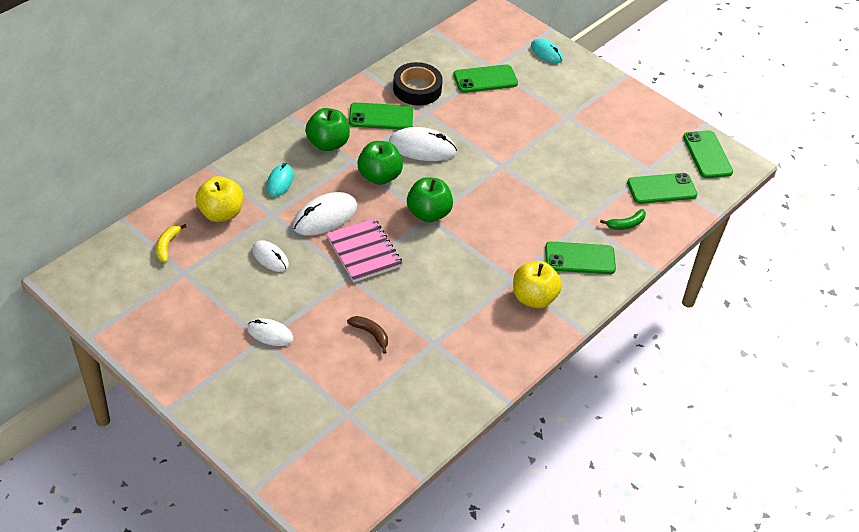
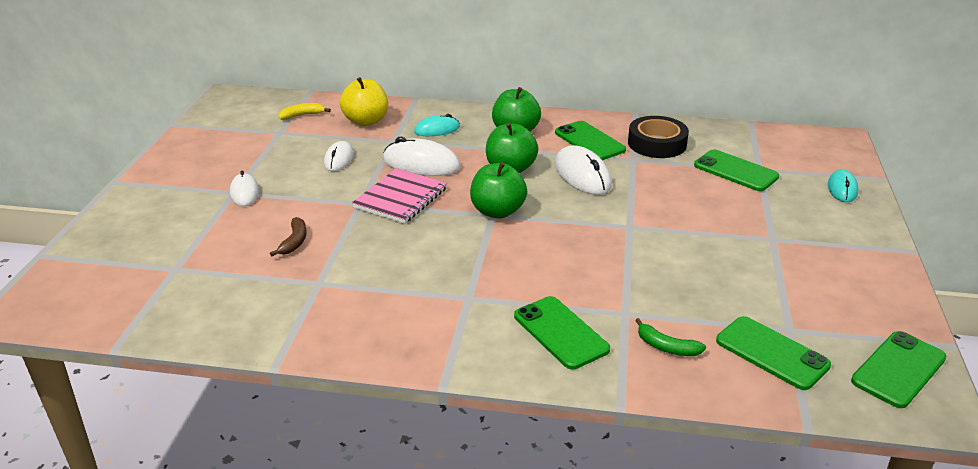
camera: 60 degrees right, 15 degrees down
yellow apple [513,261,562,308] -> none

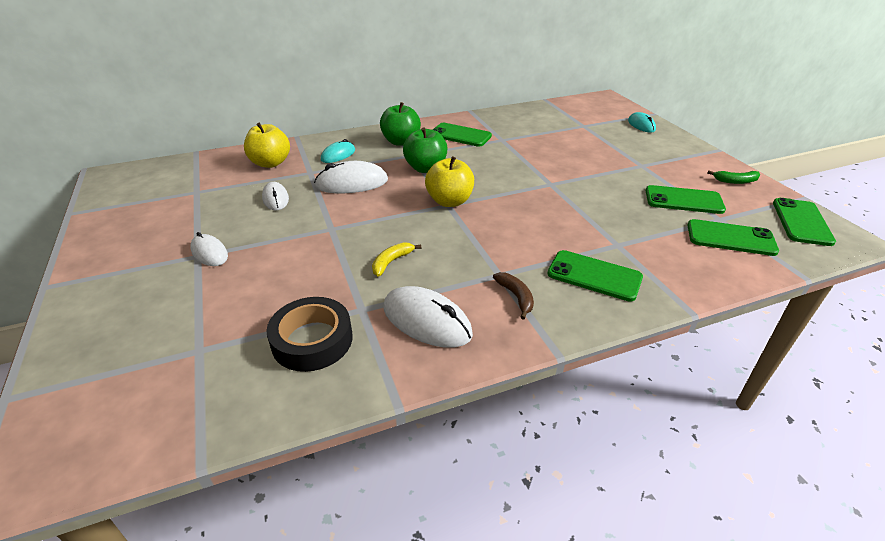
camera: 30 degrees left, 5 degrees up
brown banana [270,217,307,256] -> brown banana moved to [493,272,534,320]
yellow banana [279,103,331,120] -> yellow banana moved to [372,242,421,276]
pink notebook [352,168,447,224] -> none
green apple [470,162,527,219] -> yellow apple [425,156,474,207]
white mouse [555,145,612,195] -> white mouse moved to [383,286,473,348]
black tape [628,116,689,158] -> black tape moved to [266,297,353,372]
green banana [635,318,706,356] -> green banana moved to [707,170,760,184]
green phone [694,149,779,191] -> green phone moved to [646,185,726,214]

